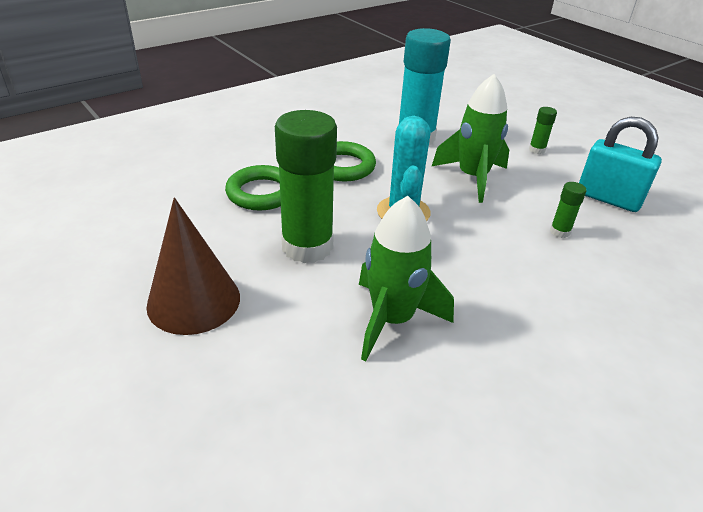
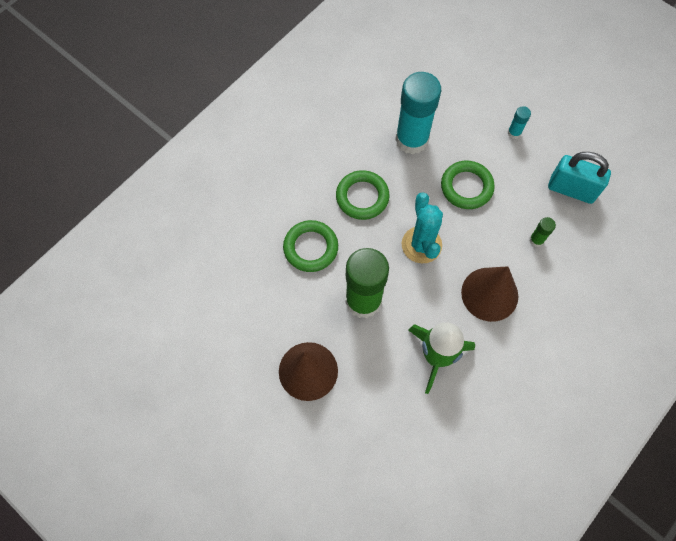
camera: 10 degrees left, 30 degrees up
green rocket [432,74,509,203] -> green ring [441,161,495,209]
green glue stick [529,107,557,154] -> turquoise glue stick [508,106,531,139]
none -> brown cone [461,266,518,322]

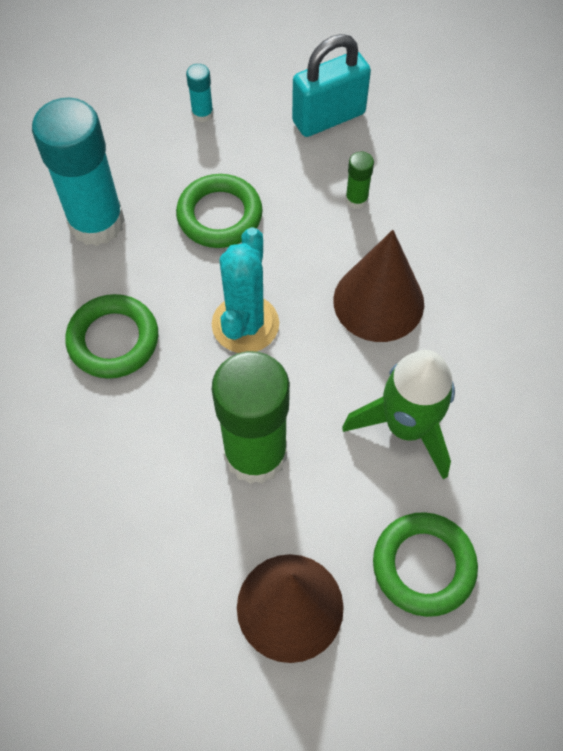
camera: 50 degrees left, 5 degrees down
green ring [283,220,338,272] -> green ring moved to [373,512,478,617]
turquoise cactus [402,192,443,263] -> turquoise cactus turned 75 degrees clockwise [212,227,279,353]

